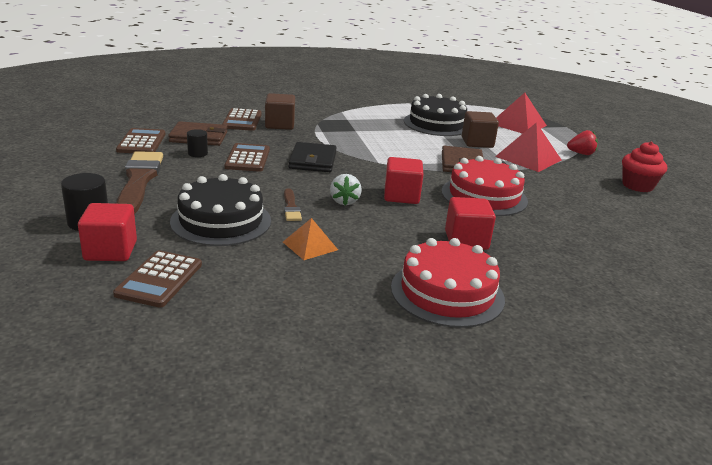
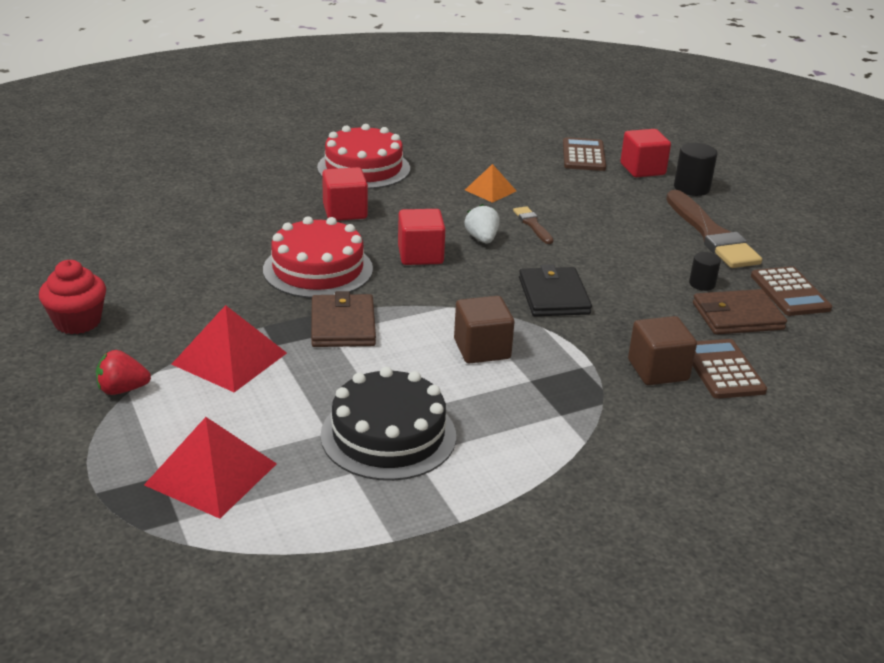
camera: 170 degrees right, 5 degrees up
black cake [170,174,271,246] -> none
brown calculator [225,143,270,172] -> none
brown cube [462,111,499,148] -> brown cube moved to [454,296,514,364]

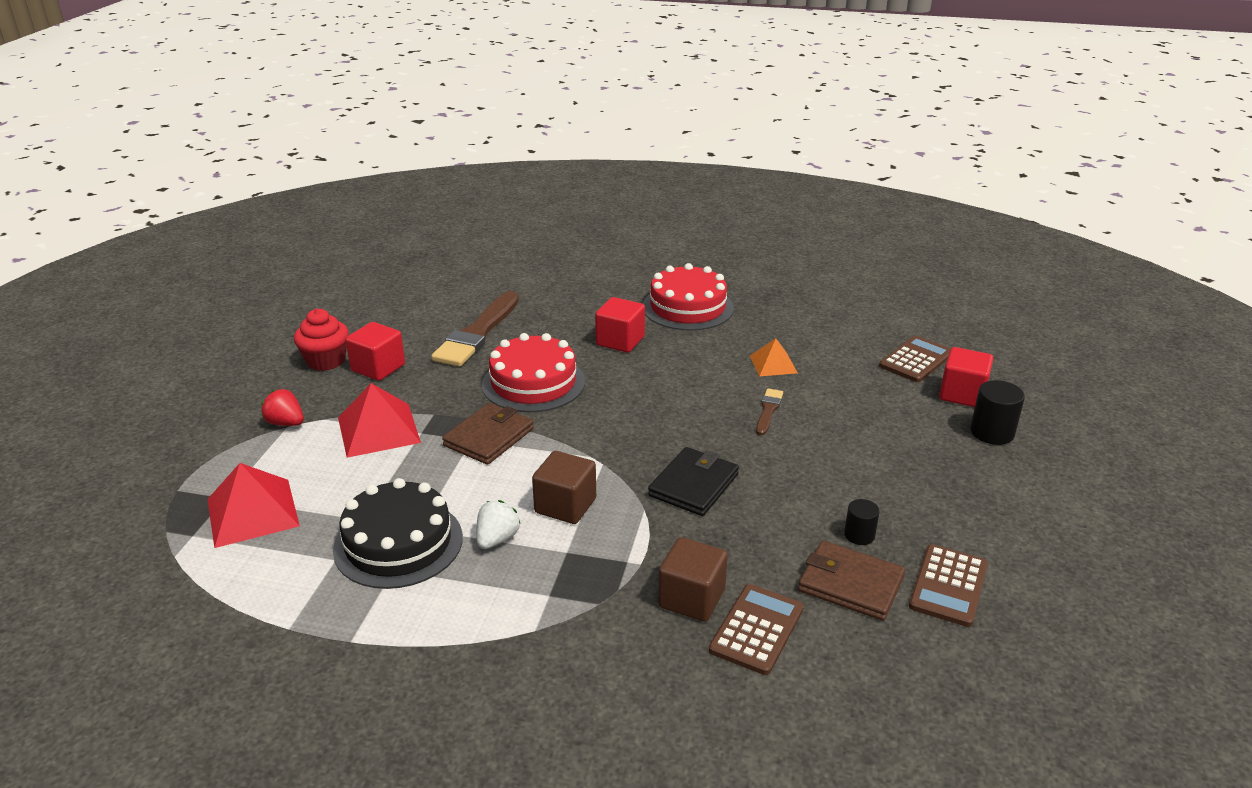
camera: 40 degrees right, 0 degrees up
red cube [398,209,446,265] -> red cube moved to [345,322,405,381]
white strawberry [465,204,500,244] -> white strawberry moved to [476,500,521,549]
brown brush [666,190,762,268] -> brown brush moved to [431,291,519,367]

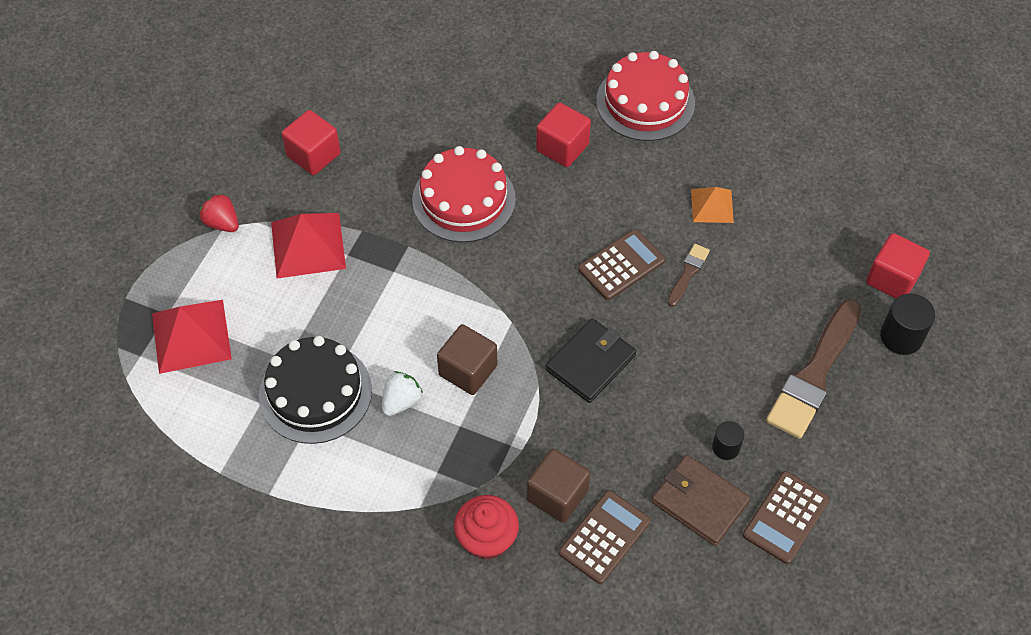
camera: 10 degrees right, 25 degrees up
red cupcake [294,309,349,371] -> red cupcake moved to [454,495,519,560]
brown brush [431,291,519,367] -> brown brush moved to [766,300,861,439]
brown wallet [442,403,534,465] -> none
brown calculator [879,336,950,382] -> brown calculator moved to [578,229,665,300]

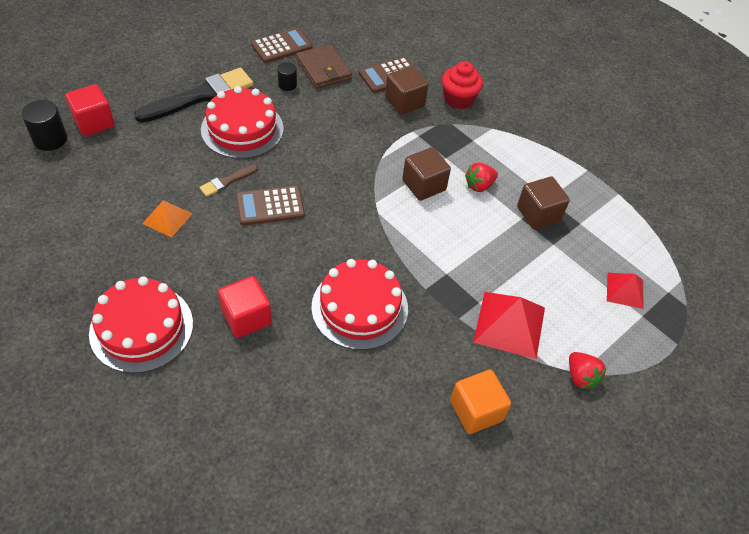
camera: 160 degrees left, 5 degrees down
red pyramid [152,300,232,374] -> red pyramid [607,273,643,309], size x0.60
black cake [259,336,372,444] -> brown cube [517,176,570,229]
red cube [282,110,340,175] -> orange cube [450,369,511,434]
white strawberry [382,371,423,416] -> red strawberry [465,162,498,192]
black wallet [545,318,636,403] -> none
brown brush [766,300,861,439] -> black brush [134,68,253,123]
black cylinder [880,293,935,355] -> black cylinder moved to [22,100,67,151]
none -> red cake [201,86,284,159]

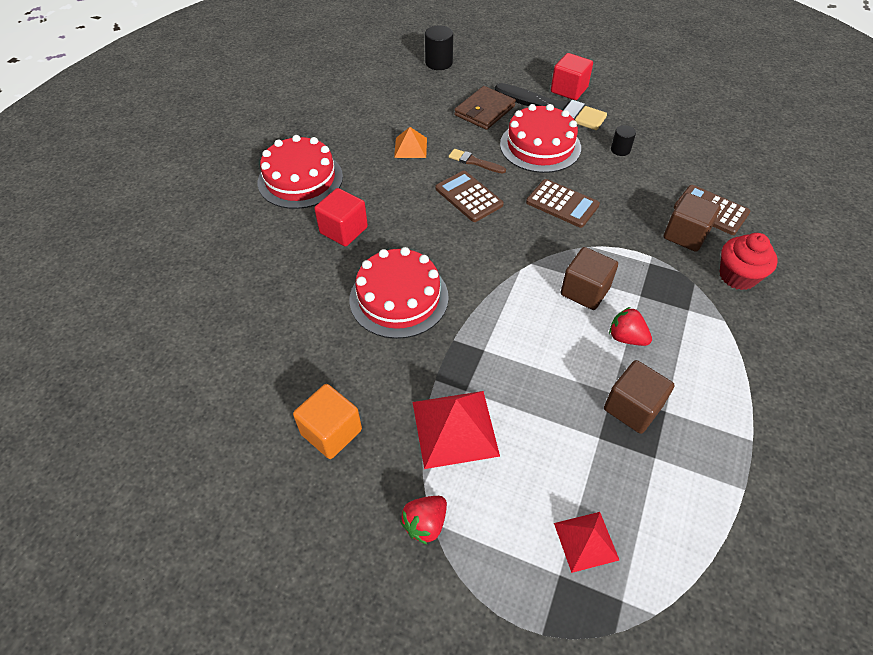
camera: 70 degrees right, 0 degrees up
red cube [65,84,115,136] -> red cube moved to [551,53,593,100]
brown calculator [251,28,312,63] -> brown calculator moved to [526,179,600,228]
brown wallet [296,44,352,89] -> brown wallet moved to [454,86,516,130]

